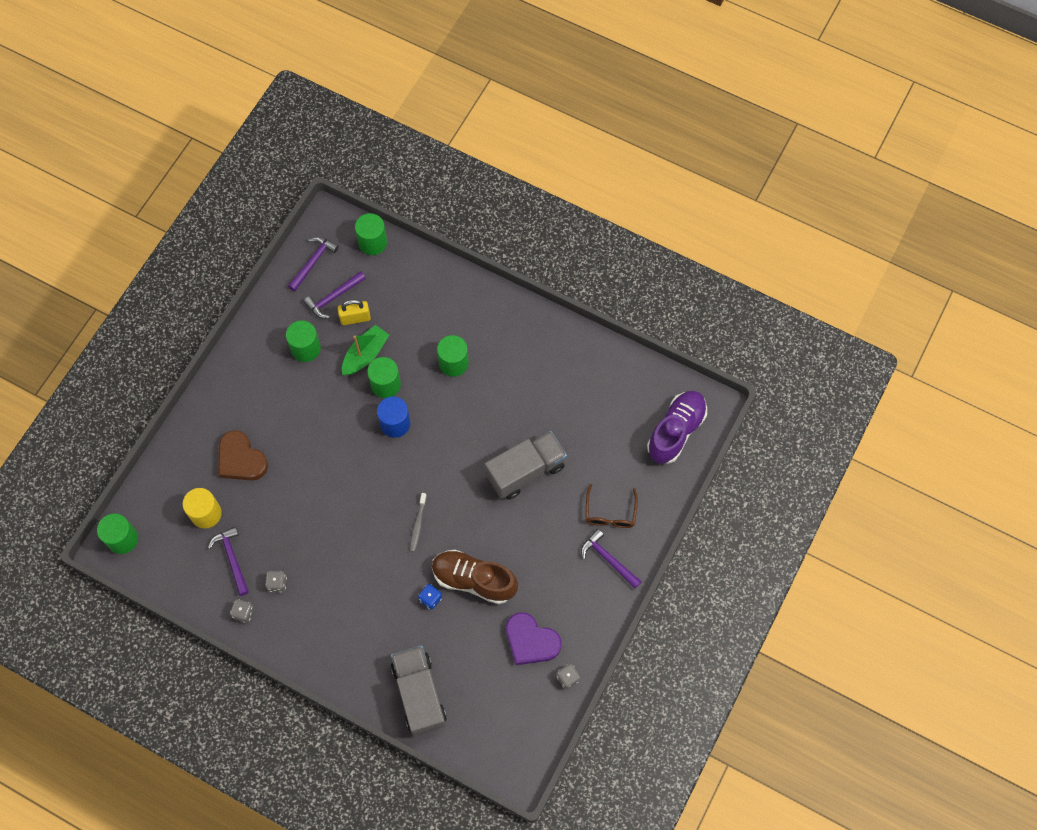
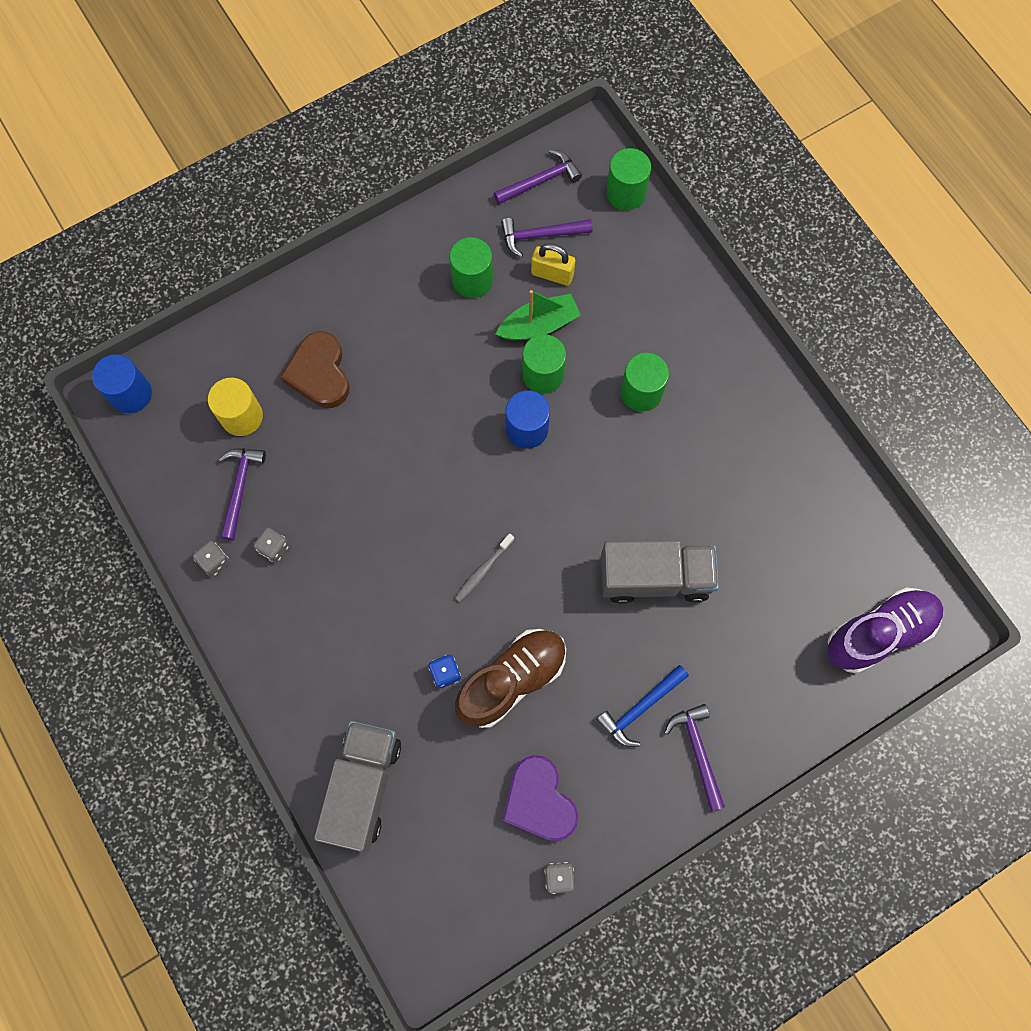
camera: 30 degrees right, 5 degrees up
green cylinder [97,513,138,554] -> blue cylinder [92,354,152,413]
brown shoe [432,550,518,604] -> brown shoe turned 90 degrees clockwise [455,629,566,728]
brown glasses [586,484,638,528] -> none
none -> blue hammer [596,665,689,747]

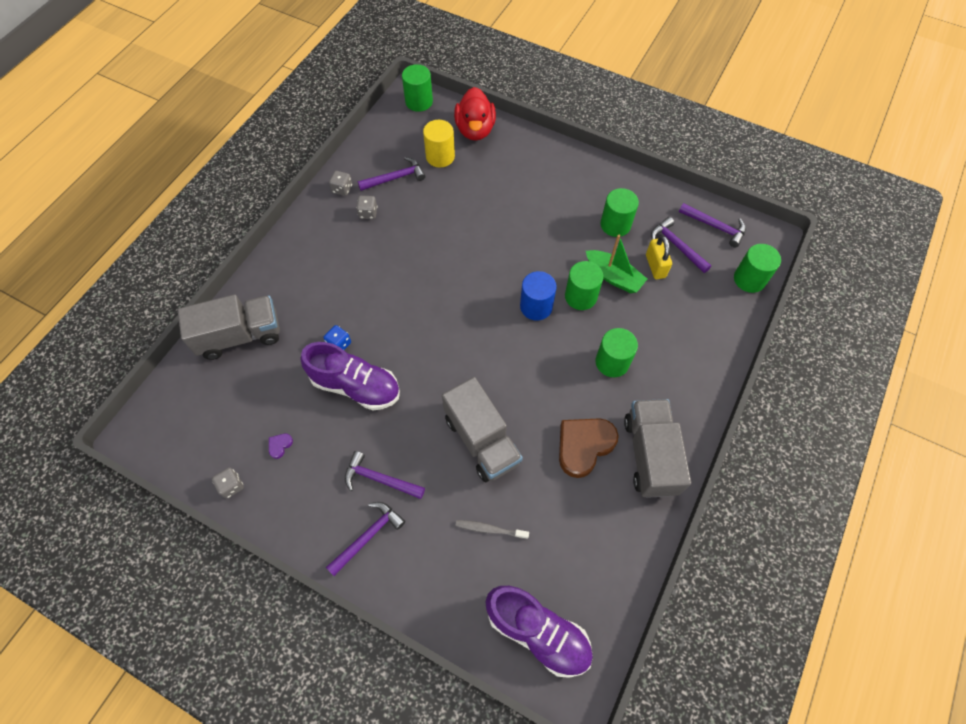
camera: 60 degrees right, 10 degrees down
blue cylinder [92,354,152,413] -> green cylinder [402,64,433,112]
brown heart [280,331,350,408] -> brown heart moved to [559,418,619,478]
grey toothbrush [455,533,514,602] -> grey toothbrush moved to [455,520,529,539]
brown shoe [455,629,566,728] -> purple shoe [301,342,400,410]
purple heart [502,755,578,841] -> purple heart [269,434,293,459], size x0.40
blue hammer [596,665,689,747] -> purple hammer [345,451,425,499]
none -> red duck [454,87,496,141]
none -> grey truck [624,399,691,498]

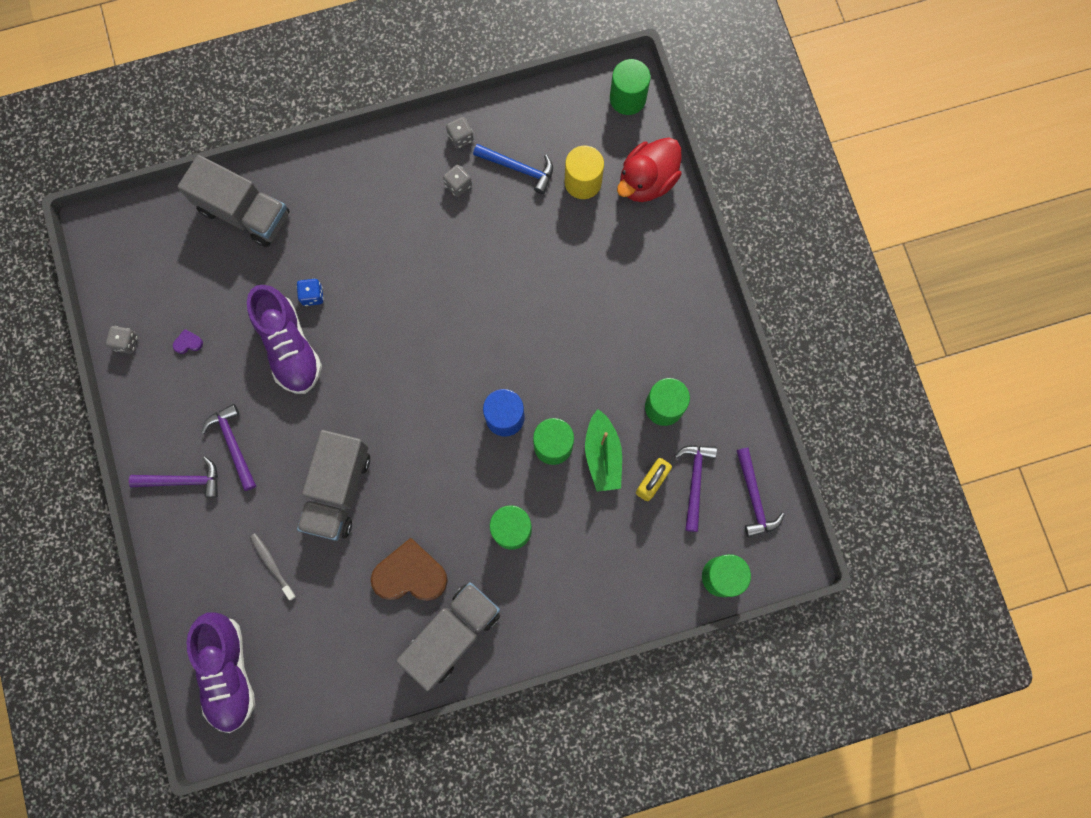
camera: 45 degrees right, 15 degrees up
purple hammer [358,157,425,191] -> blue hammer [473,144,553,194]

